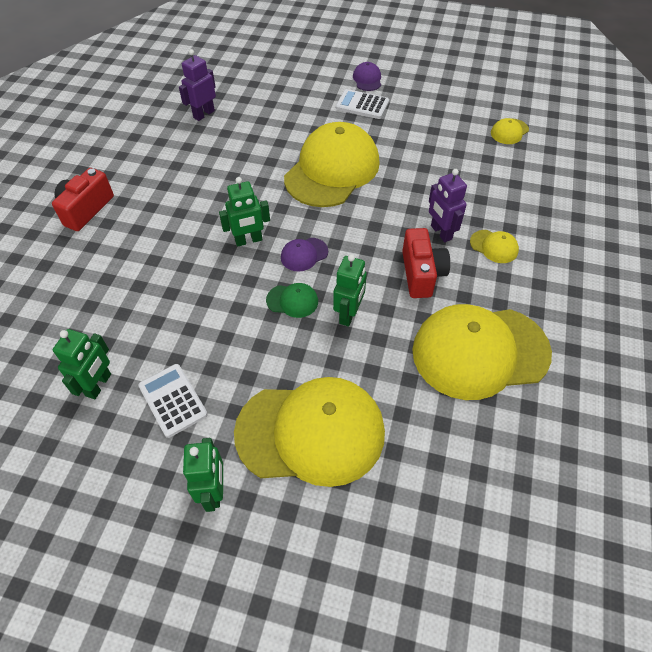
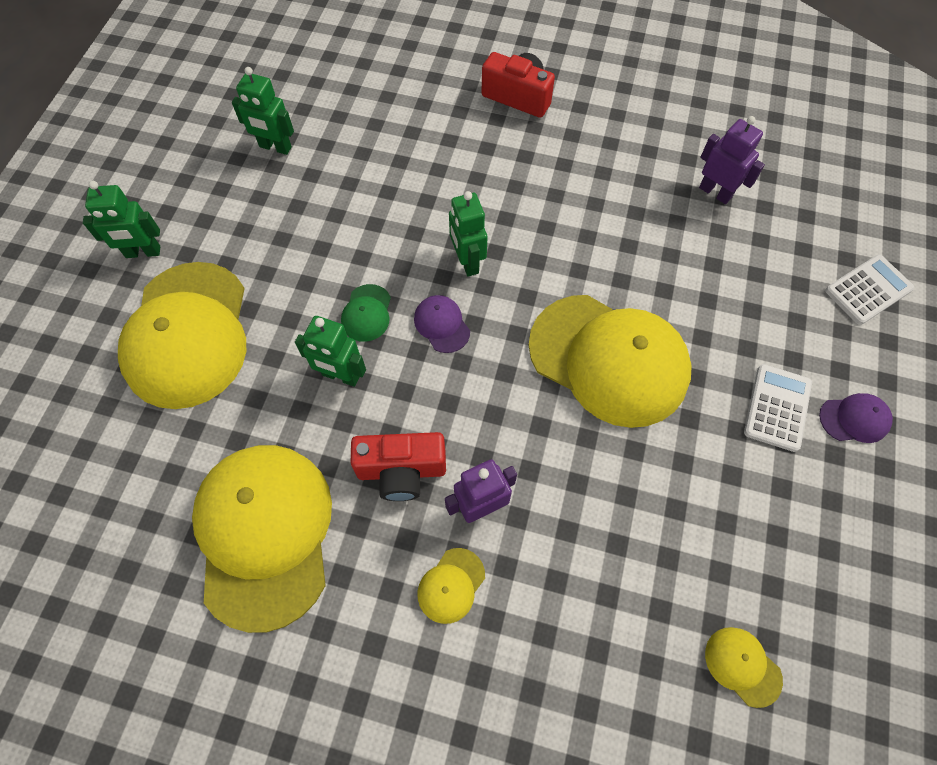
camera: 90 degrees right, 10 degrees up
white calculator [138,364,208,438] -> white calculator moved to [825,254,915,325]

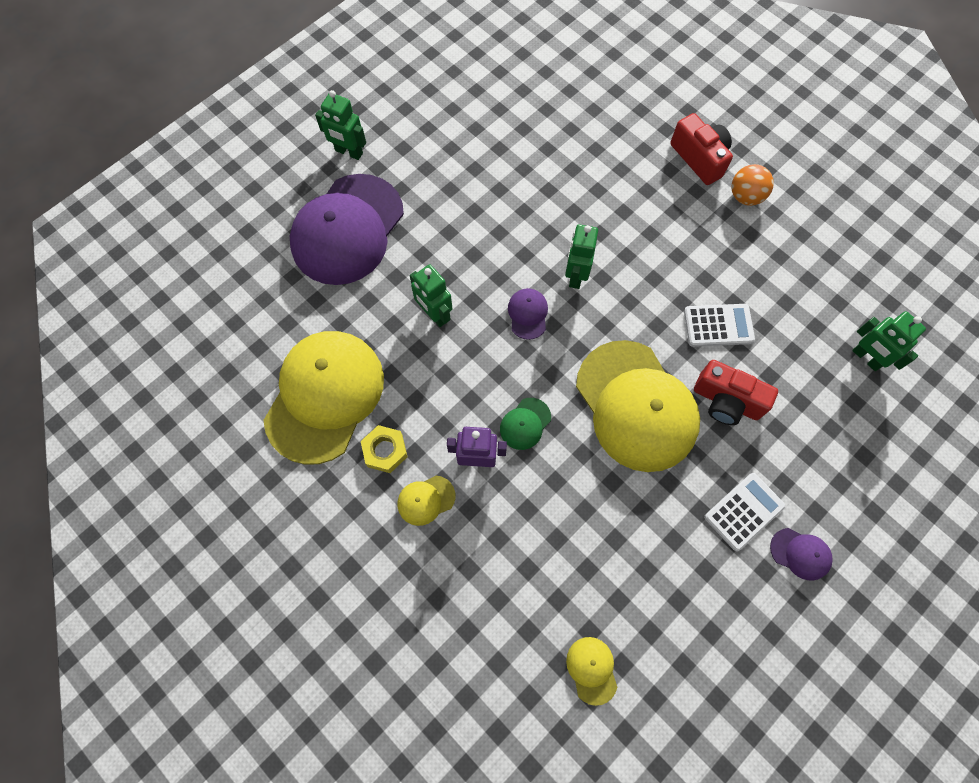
camera: 30 degrees right, 5 degrees up
yellow cap [118,262,246,409] -> purple cap [290,174,404,285]
green robot [232,67,294,155] -> green robot moved to [852,311,926,371]
green cap [341,284,391,342] -> green cap moved to [500,398,551,450]
red camera [351,432,446,501] -> red camera moved to [694,360,778,425]
purple robot [699,116,765,204] -> none
white calculator [825,254,915,325] -> white calculator moved to [684,304,755,347]
none -> yellow nut [361,425,408,473]
none -> orange ball [731,164,774,206]

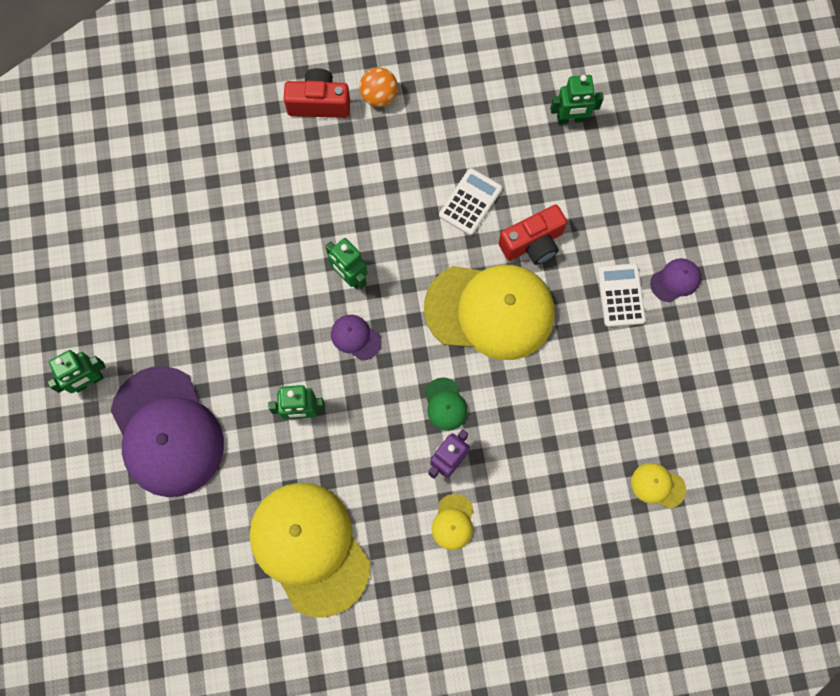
camera: 55 degrees left, 5 degrees up
yellow nut [361,425,408,473] -> none

